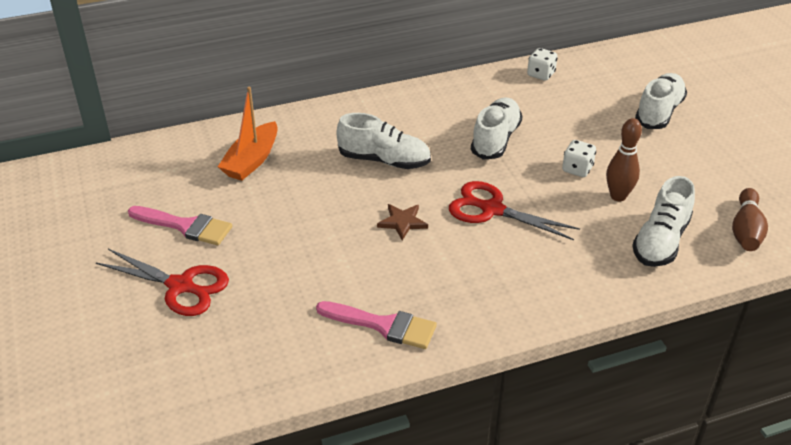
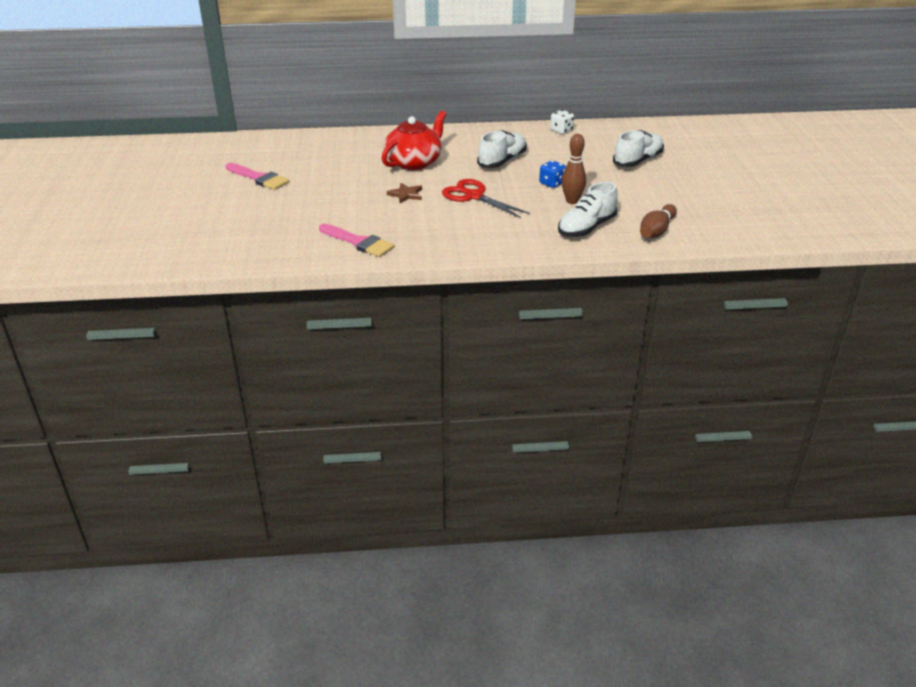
camera: 15 degrees right, 5 degrees down
red scissors [96,249,229,316] -> none
orange boat [218,86,278,181] -> none
white shoe [337,113,431,169] -> red teapot [381,111,446,170]
white dice [562,140,596,177] -> blue dice [539,160,566,188]

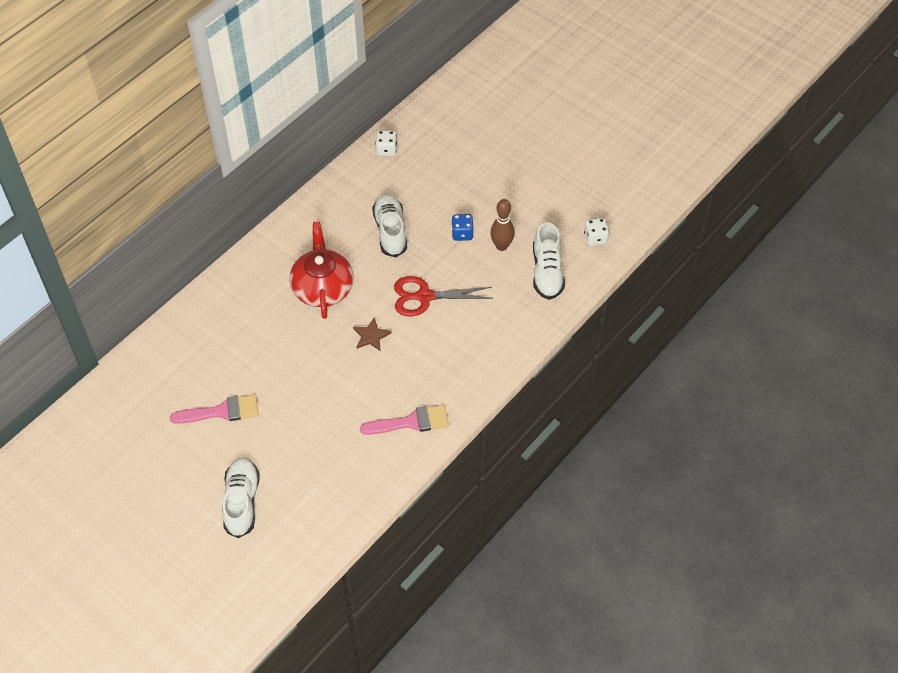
camera: 45 degrees left, 20 degrees up
white shoe [613,130,664,167] -> white shoe moved to [222,457,260,538]
brown bowling pin [640,204,677,238] -> white dice [584,218,609,246]

